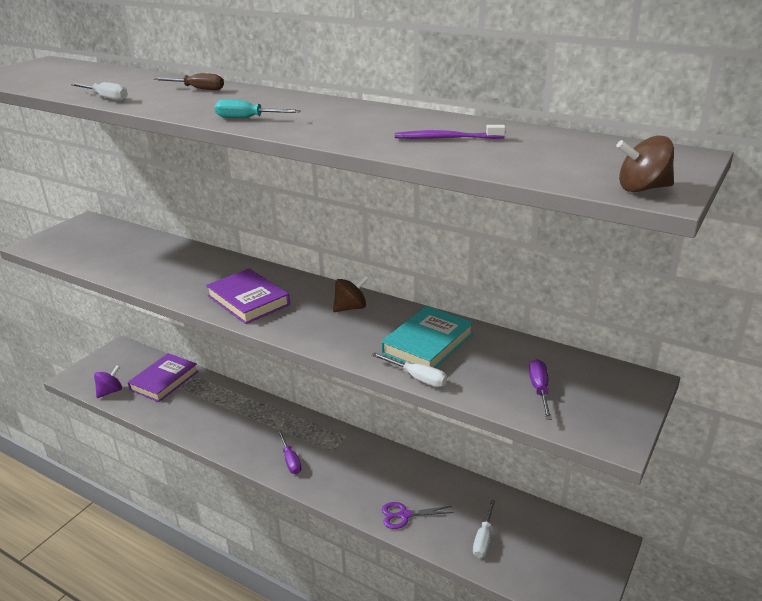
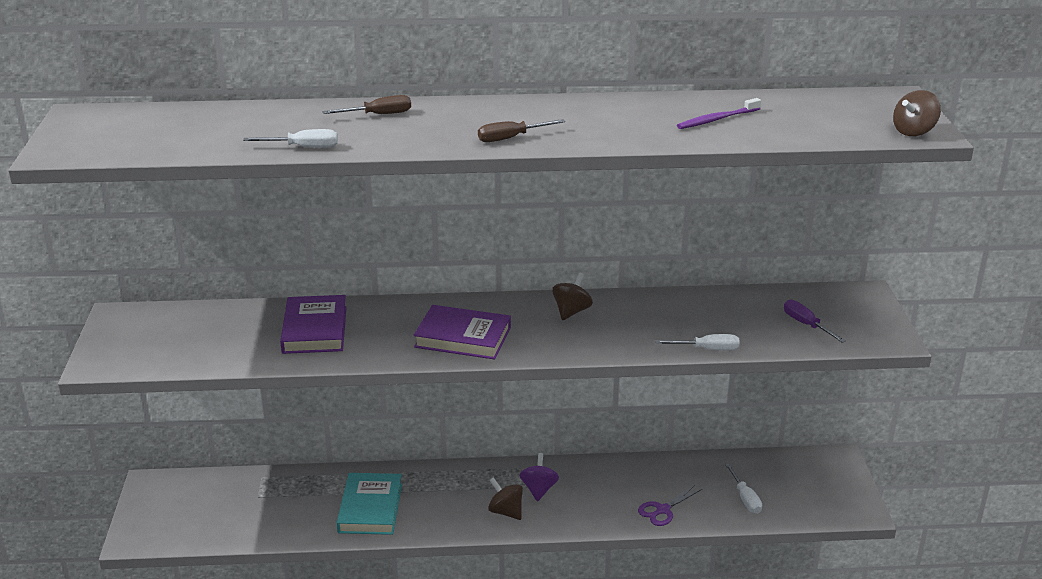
camera: 35 degrees left, 0 degrees up
purple spinning top [94,365,122,398] -> purple spinning top moved to [519,453,559,501]
purple book [127,353,198,402] -> purple book moved to [280,295,347,354]
turquoise screwdriver [215,99,301,118] -> brown screwdriver [478,119,565,142]
purple screwdriver [277,430,301,474] -> brown spinning top [488,477,523,520]
turquoise book [381,306,474,368] -> turquoise book moved to [337,473,402,535]

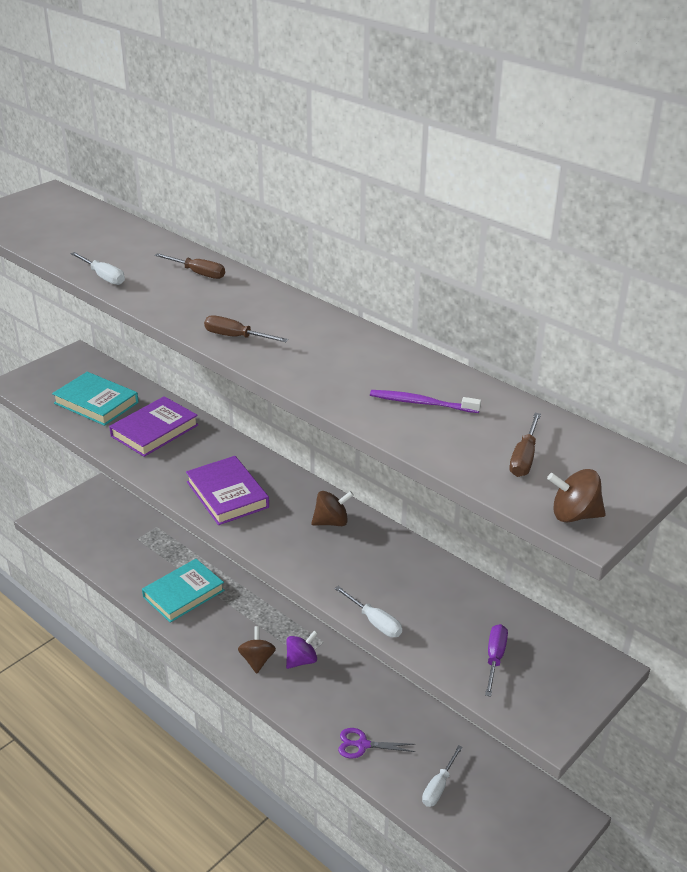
camera: 45 degrees right, 5 degrees up
none -> turquoise book [52,372,139,426]
none -> brown screwdriver [509,413,541,477]

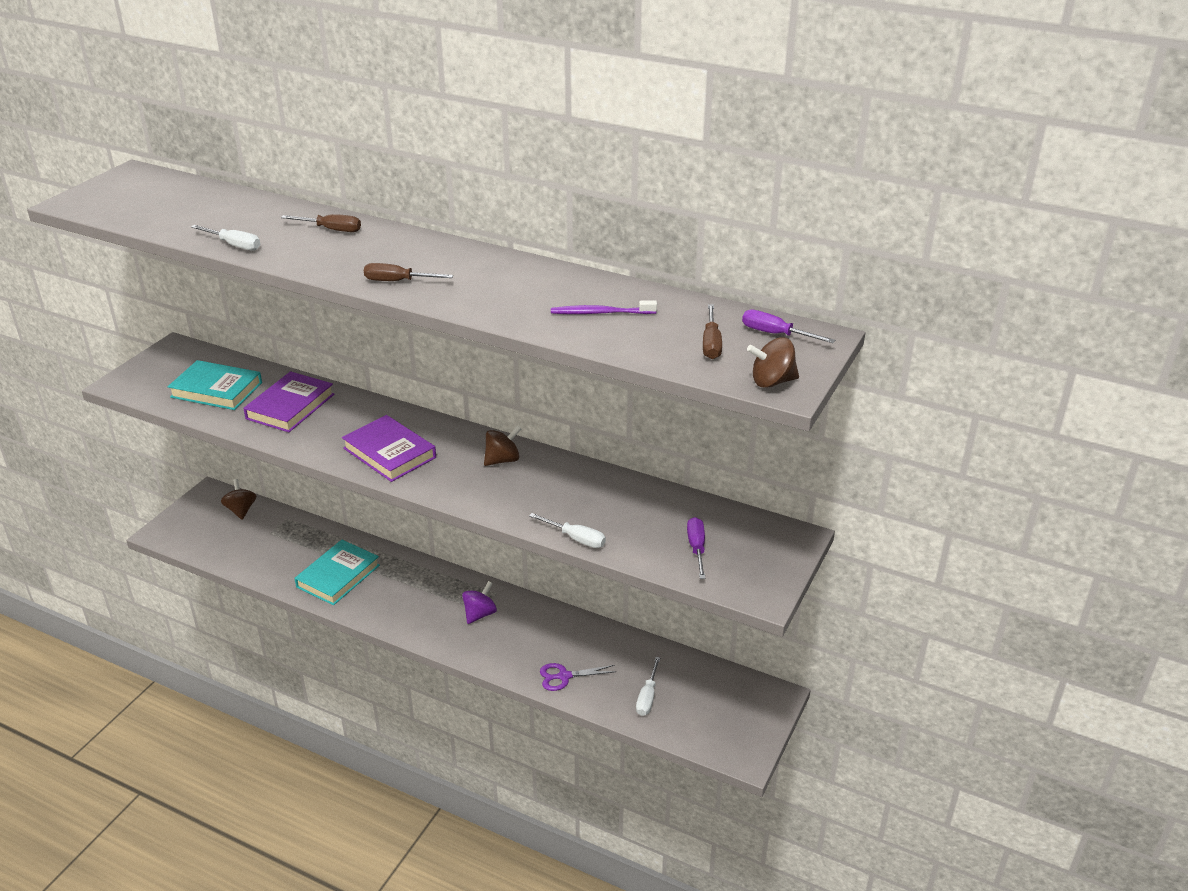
camera: 15 degrees left, 0 degrees up
brown spinning top [238,626,276,674] -> brown spinning top moved to [221,479,256,520]
none -> purple screwdriver [742,309,835,343]

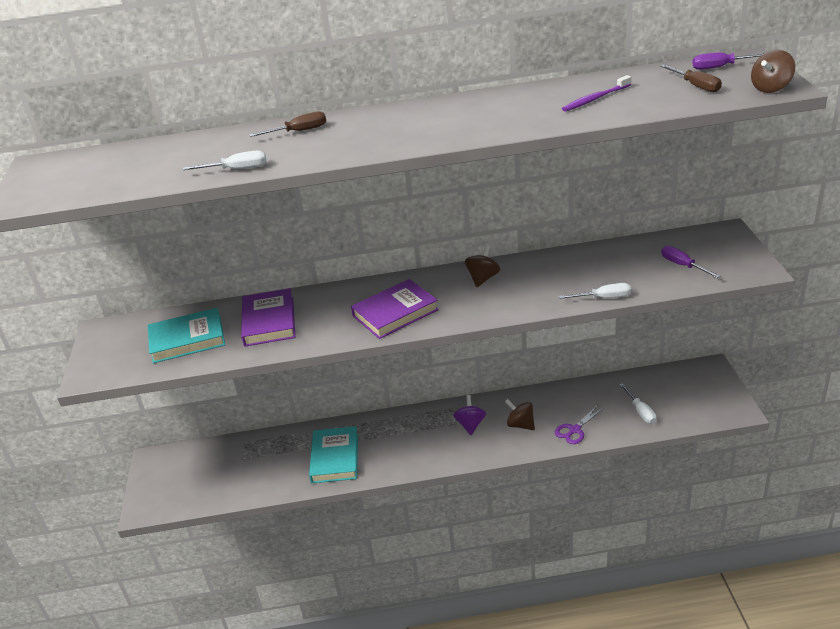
camera: 30 degrees left, 0 degrees up
brown spinning top [221,479,256,520] -> brown spinning top moved to [505,399,535,430]
purple book [342,415,436,482] -> purple book turned 45 degrees counterclockwise [351,279,439,339]
brown screwdriver [364,263,453,281] -> none

